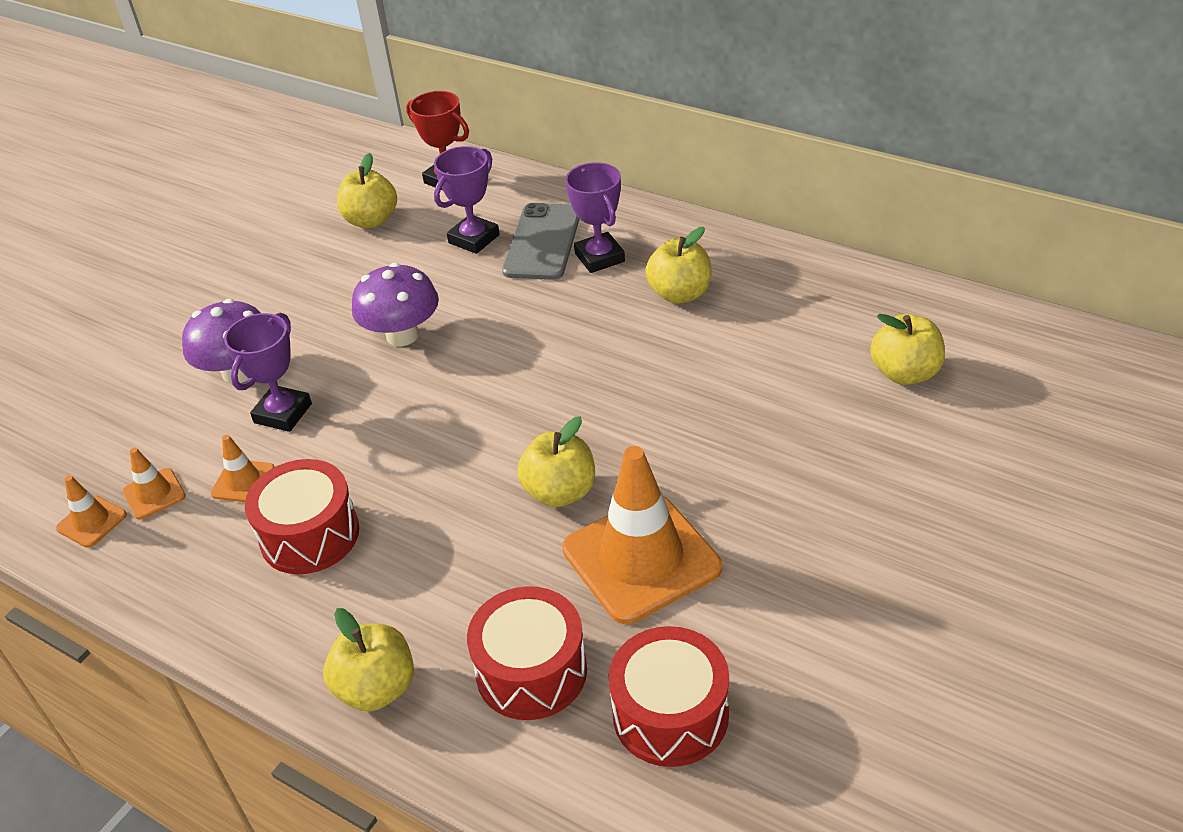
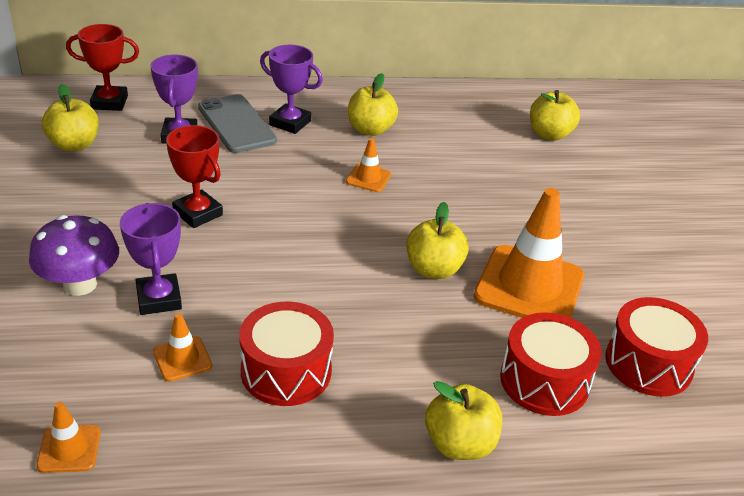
camera: 45 degrees left, 5 degrees down
orange traffic cone [122,448,186,519] -> orange traffic cone moved to [346,138,391,192]
purple mushroom [352,263,439,346] -> red trophy [166,125,223,228]

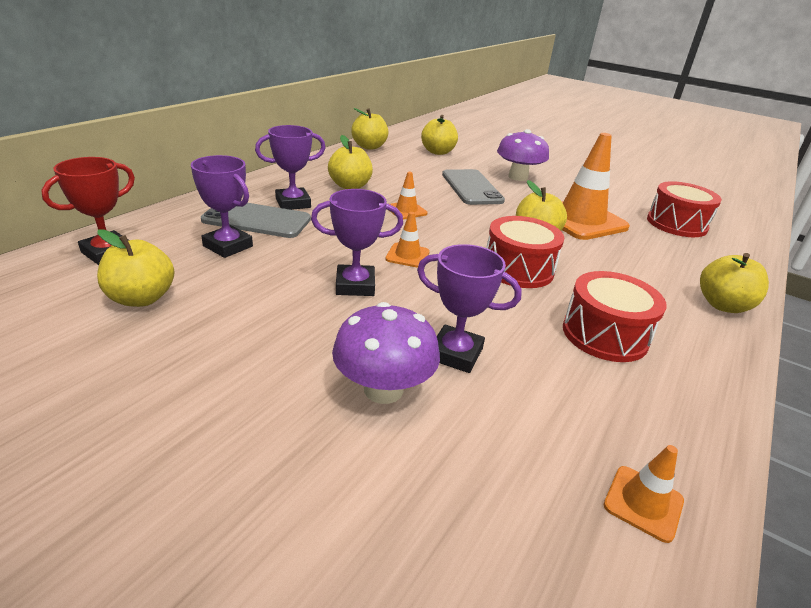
camera: 50 degrees left, 5 degrees down
orange traffic cone [153,313,212,382] -> orange traffic cone moved to [385,212,430,268]
red trophy [166,125,223,228] -> purple trophy [311,189,403,296]
red drum [500,312,602,416] -> red drum moved to [486,216,564,288]
none -> yellow apple [351,108,389,150]
none -> grey phone [442,169,505,205]
none -> purple mushroom [497,129,549,181]

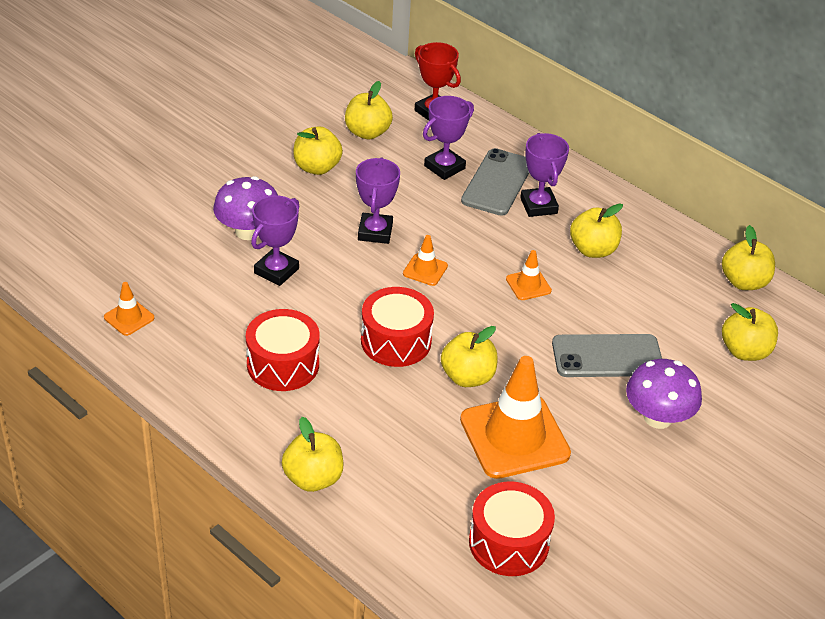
camera: 100 degrees right, 10 degrees up
none -> yellow apple [293,126,343,175]

